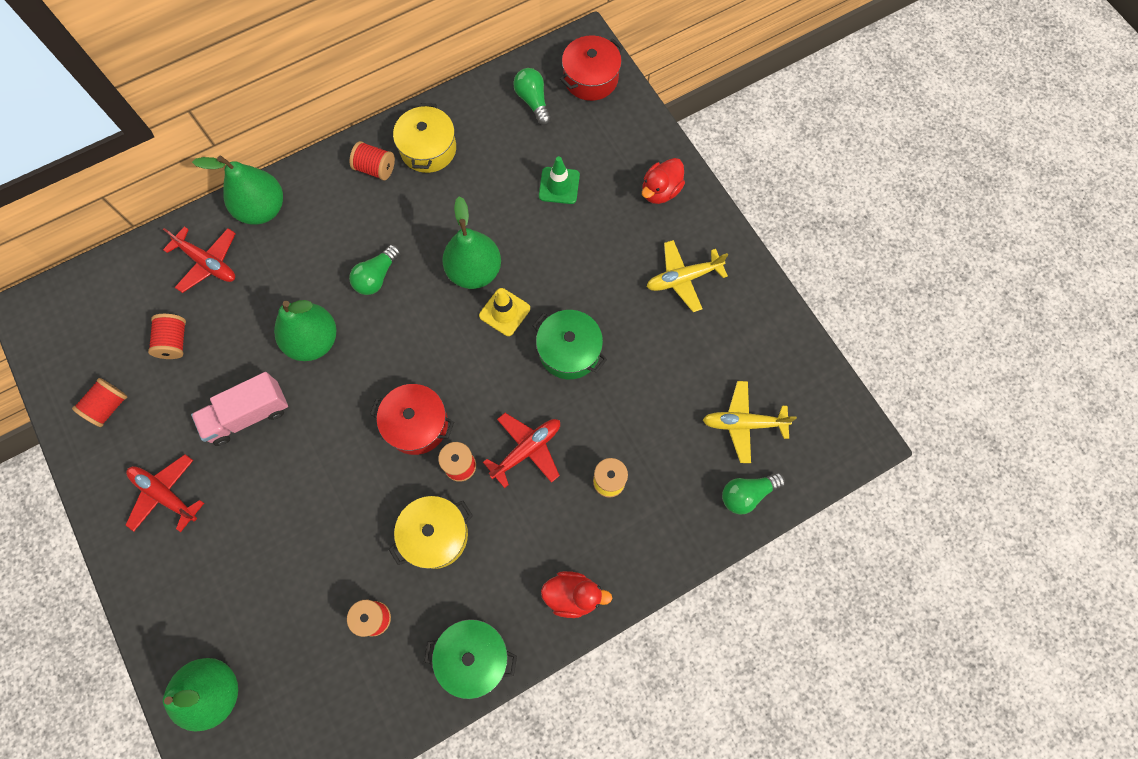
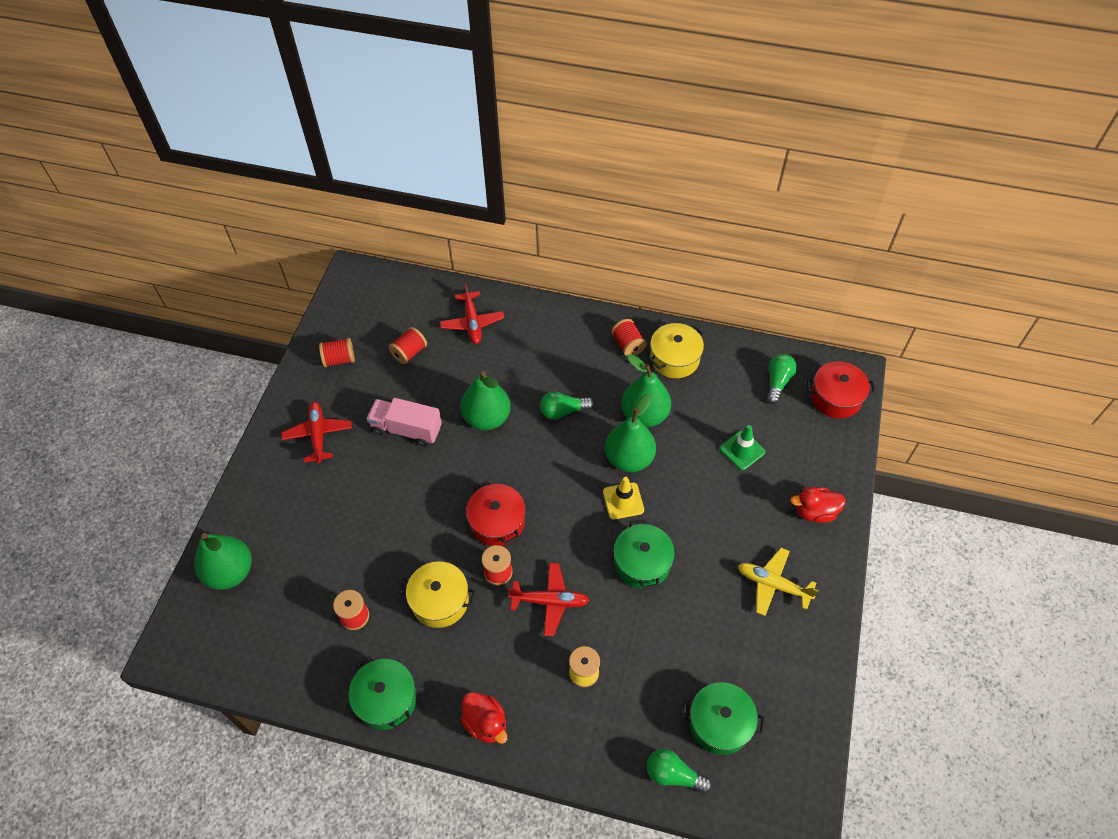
camera: 45 degrees right, 15 degrees down
green pear [192,156,283,225] -> green pear moved to [621,354,671,427]
yellow plane [703,381,797,463] -> green pot [682,682,765,755]

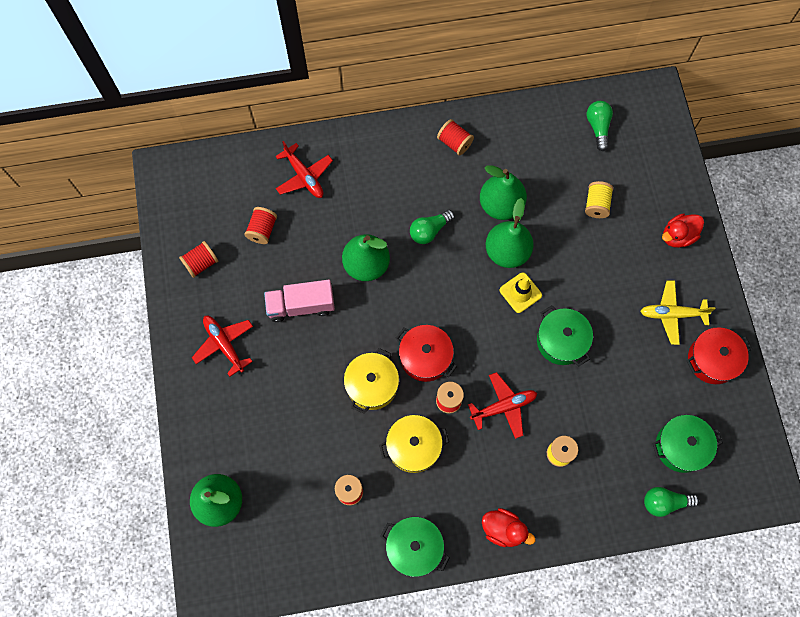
camera: 25 degrees left, 15 degrees up
yellow pot [649,323,704,378] -> yellow pot moved to [344,348,399,414]
green traffic cone [720,425,765,470] -> yellow spool [585,181,613,218]
red pot [807,361,876,419] -> red pot moved to [687,327,752,384]

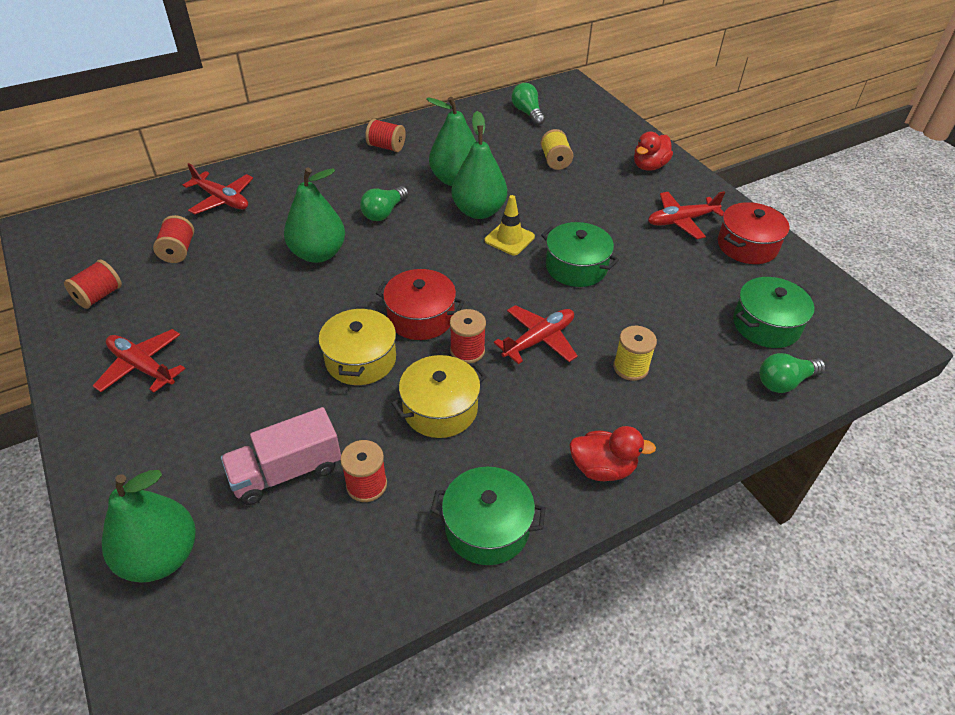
camera: 20 degrees left, 25 degrees down
pink truck [264,280,335,322] -> pink truck moved to [221,407,341,505]
yellow plane [640,281,716,345] -> red plane [648,191,725,239]

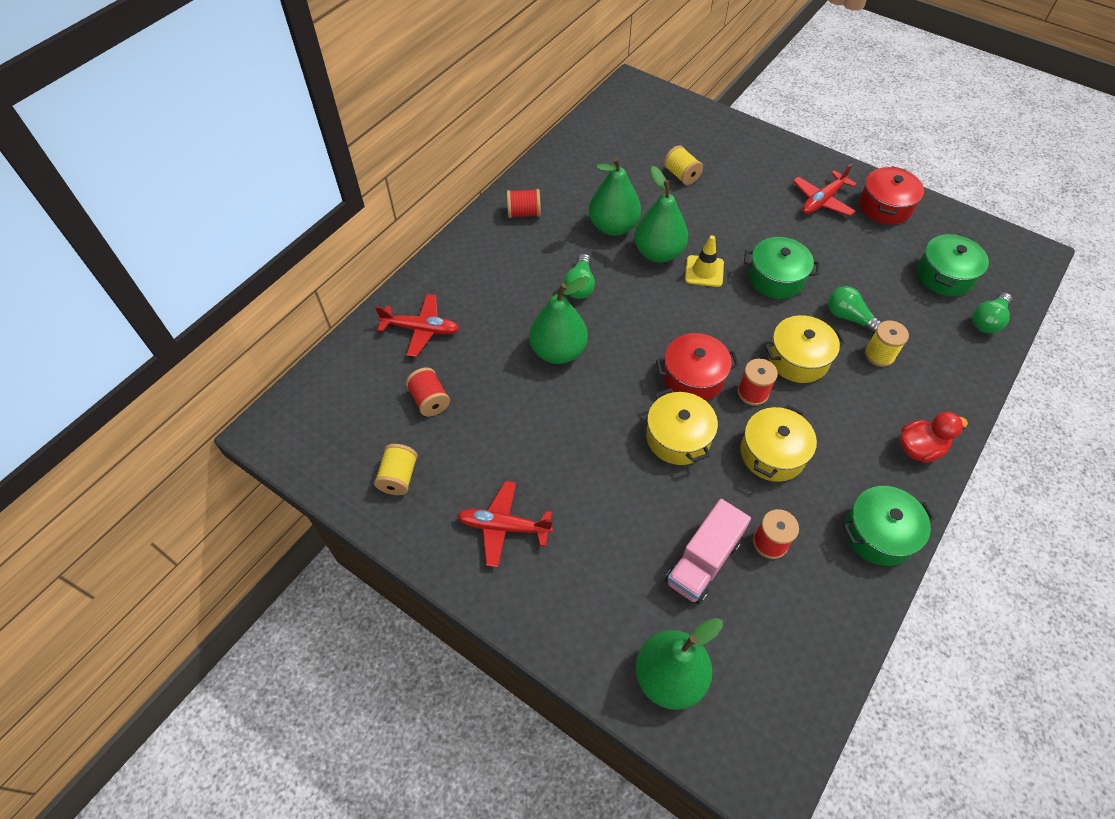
camera: 25 degrees left, 10 degrees up
red spool [64,260,122,309] -> yellow spool [374,444,418,495]
red plane [494,305,578,364] -> yellow pot [764,315,845,383]
green light bulb [511,83,545,126] -> green light bulb moved to [828,286,882,335]
red duck [634,132,673,171] -> none

